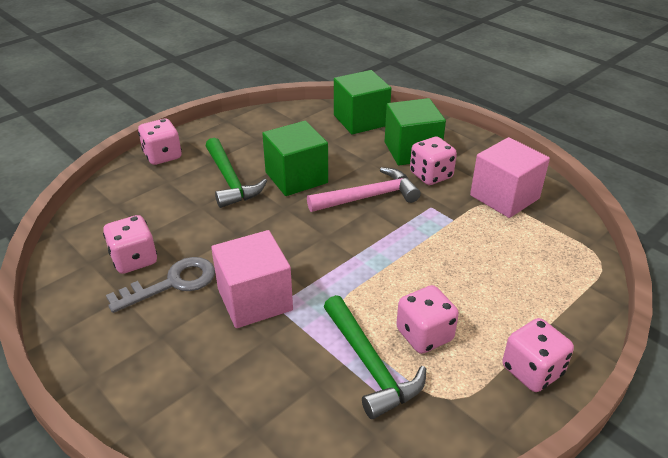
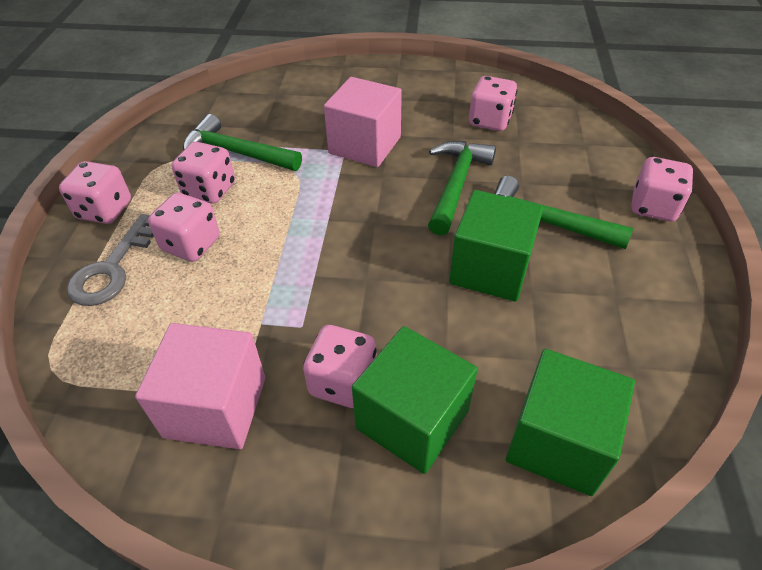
camera: 140 degrees right, 10 degrees up
grey key [106,257,215,313] -> grey key moved to [66,214,154,306]
pink hammer [307,167,421,212] -> none
none -> pink dice [148,193,220,262]
none -> green hammer [428,141,496,236]

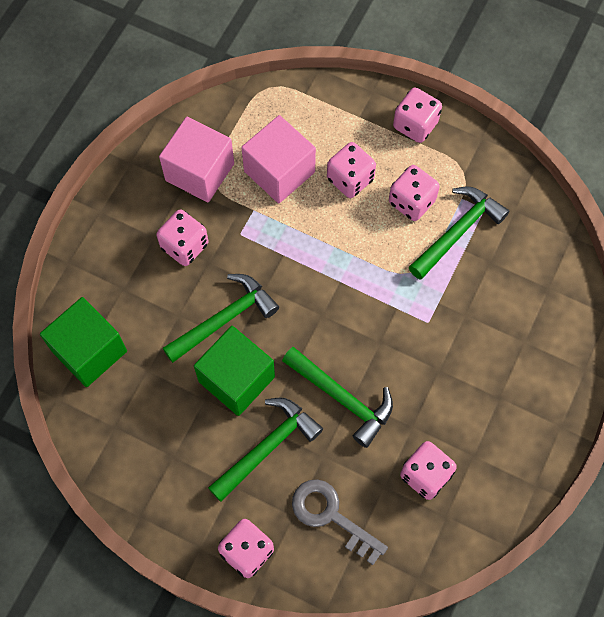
camera: 110 degrees right, 20 degrees up
grey key [66,214,154,306] -> grey key moved to [292,479,388,565]
pink cube [324,77,402,167] -> pink cube moved to [241,115,316,203]
green cube [352,326,478,474] -> none
none -> green hammer [163,274,279,363]

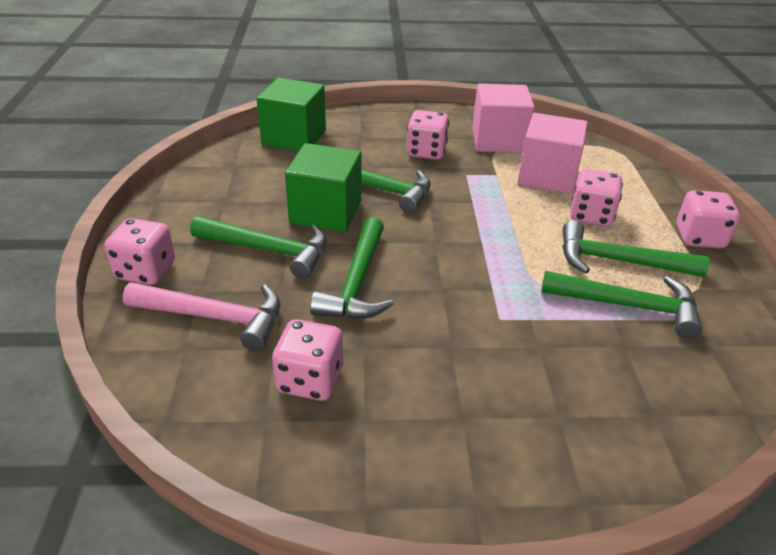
camera: 60 degrees right, 30 degrees down
grey key [292,479,388,565] -> pink hammer [123,282,280,351]
pink dice [389,165,440,221] -> green hammer [562,220,710,277]

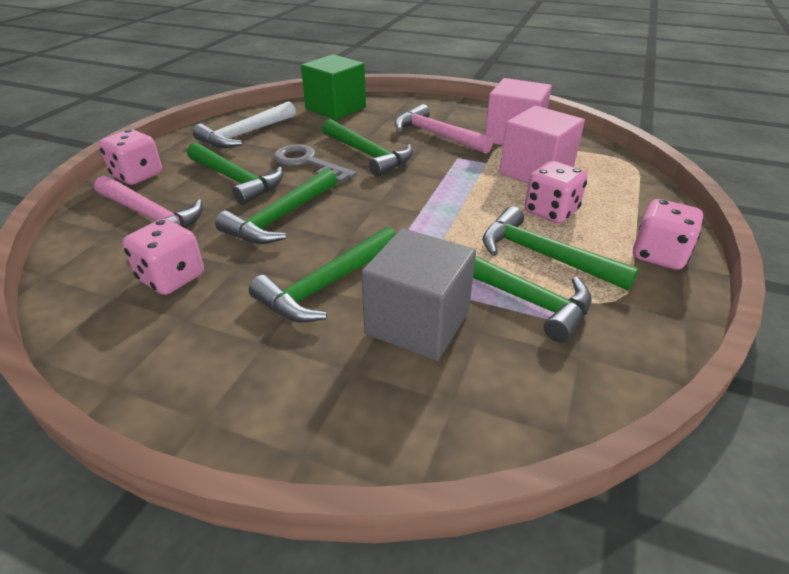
camera: 25 degrees right, 0 degrees up
green cube [285,143,361,232] -> grey key [273,144,357,183]
pink dice [407,110,449,160] -> pink hammer [395,104,493,154]
none -> white hammer [193,101,296,148]
none -> green hammer [249,227,396,323]
none -> grey cube [361,228,476,361]

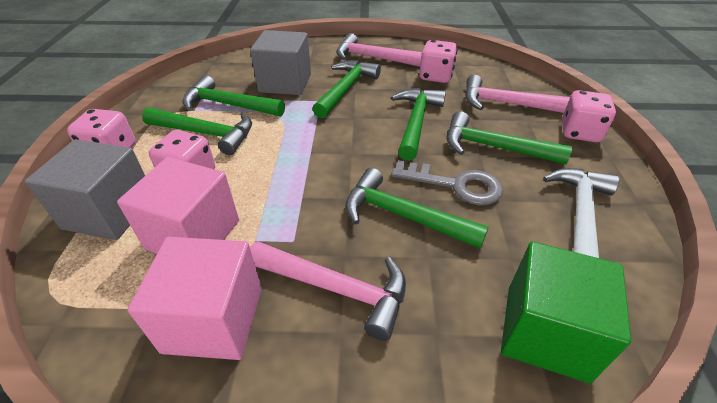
camera: 160 degrees right, 5 degrees up
none -> grey cube [24,139,145,240]
none -> pink hammer [336,33,422,67]

